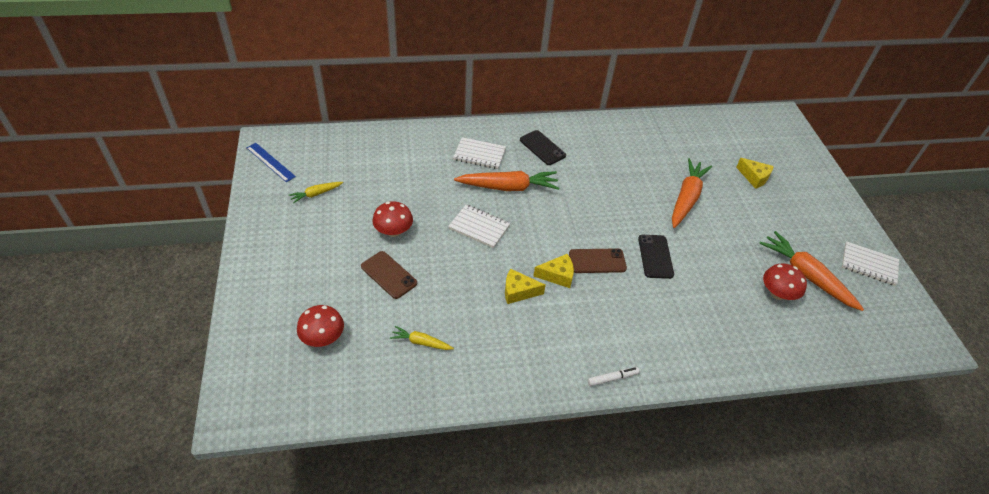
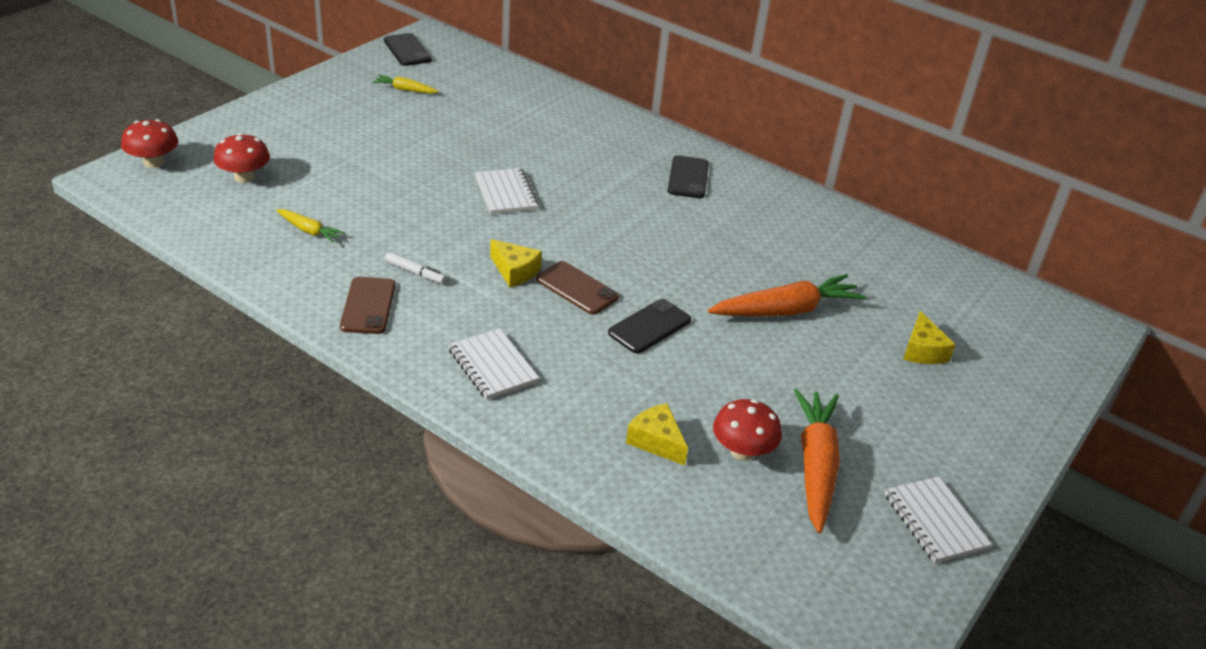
camera: 45 degrees right, 10 degrees down
blue ruler [246,143,296,182] -> black phone [384,33,432,66]
brown phone [361,251,417,299] -> brown phone moved to [340,277,396,334]
red mushroom [372,201,413,237] -> red mushroom moved to [121,119,178,168]
yellow carrot [390,326,454,350] -> yellow carrot turned 150 degrees clockwise [276,209,345,243]
white notebook [453,137,506,169] -> white notebook moved to [449,328,539,400]
orange carrot [454,171,559,191] -> none
yellow cheese [505,268,546,304] -> yellow cheese moved to [626,403,688,466]
white marker [588,367,640,386] -> white marker moved to [385,252,446,284]

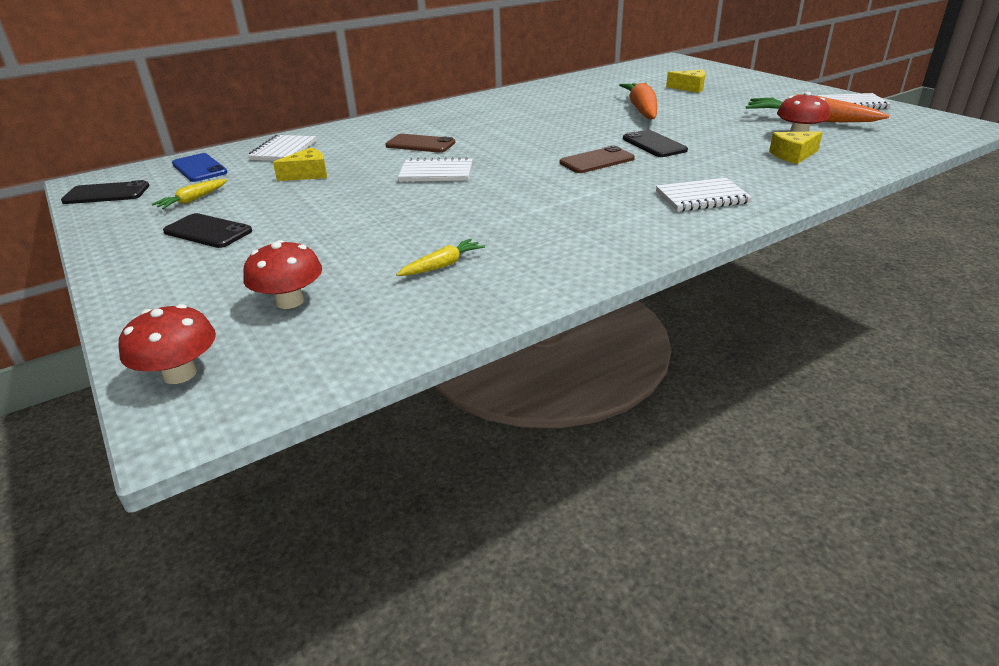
camera: 65 degrees left, 5 degrees down
brown phone [340,277,396,334] -> brown phone moved to [386,134,455,153]
white marker [385,252,446,284] -> none
yellow cheese [490,239,542,287] -> yellow cheese moved to [273,147,327,181]
black phone [668,155,709,198] -> black phone moved to [163,213,252,248]
none -> blue phone [172,153,228,182]
none -> white notebook [248,135,316,161]

